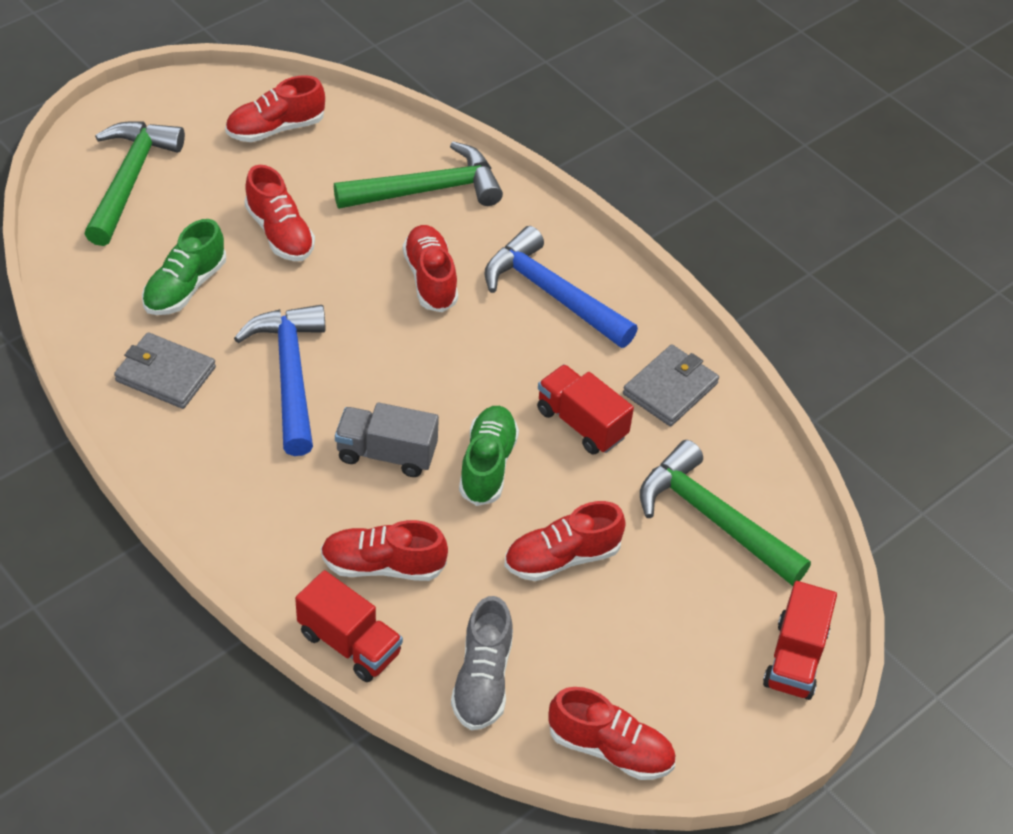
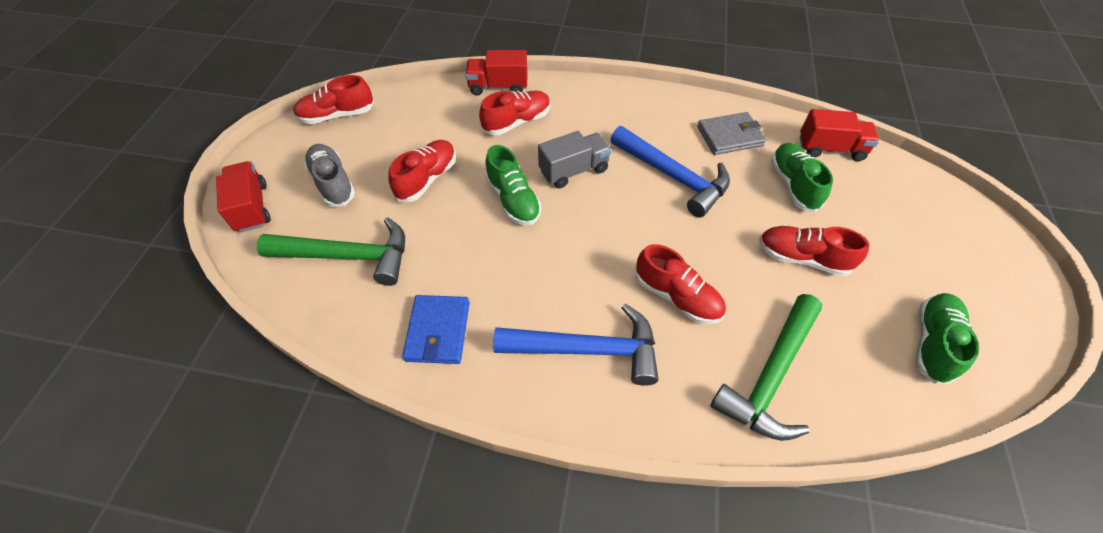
camera: 145 degrees right, 5 degrees up
green hammer [84,122,185,246] -> none
red shoe [225,75,325,142] -> green shoe [915,293,979,384]
grey shoe [451,596,513,730] -> grey shoe moved to [304,144,355,207]
red truck [537,364,634,455] -> red truck moved to [800,109,879,161]
grey wallet [623,344,719,426] -> blue wallet [402,295,470,364]

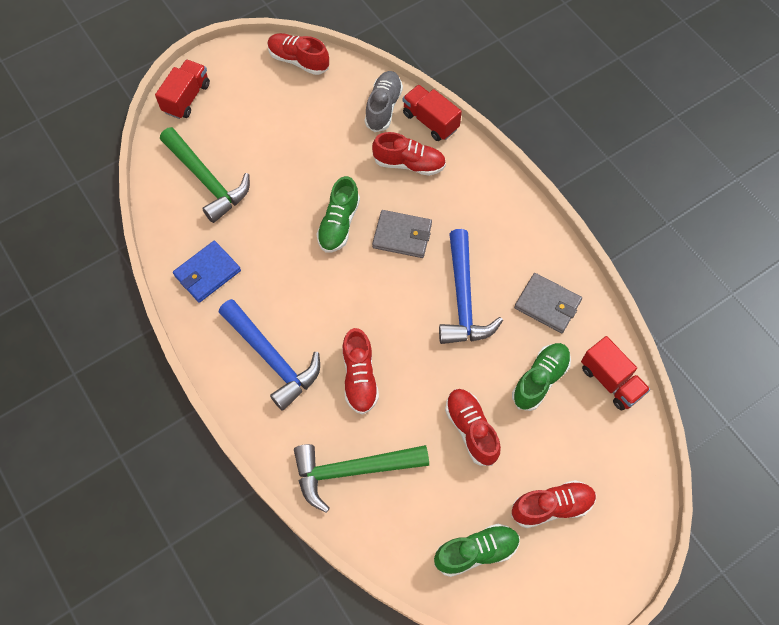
camera: 45 degrees right, 10 degrees up
grey shoe [304,144,355,207] -> grey shoe moved to [365,71,403,132]
red shoe [388,140,456,202] -> red shoe moved to [511,480,596,528]
grey truck [538,131,611,188] -> grey wallet [372,210,432,258]

